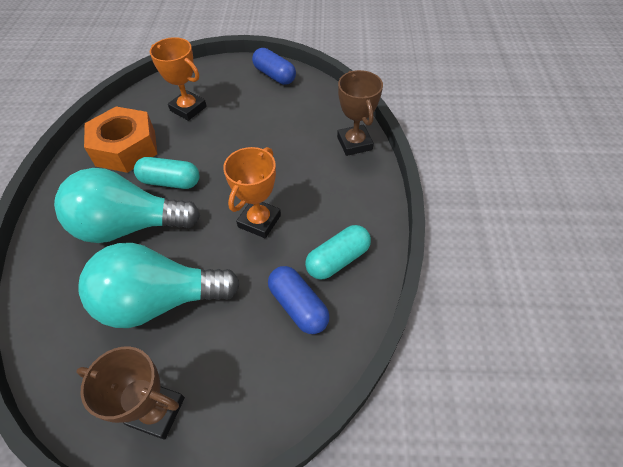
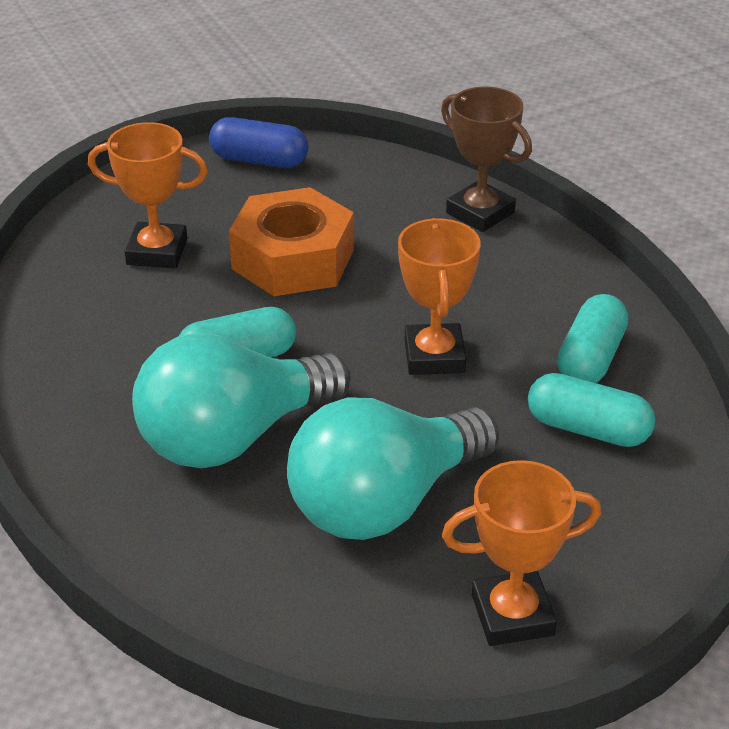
camera: 30 degrees left, 15 degrees down
brown trophy [76,346,185,440] -> orange trophy [442,460,601,646]
orange nut [84,107,157,173] -> orange nut moved to [229,187,354,296]
blue capsule [268,266,330,334] -> turquoise capsule [528,373,655,447]

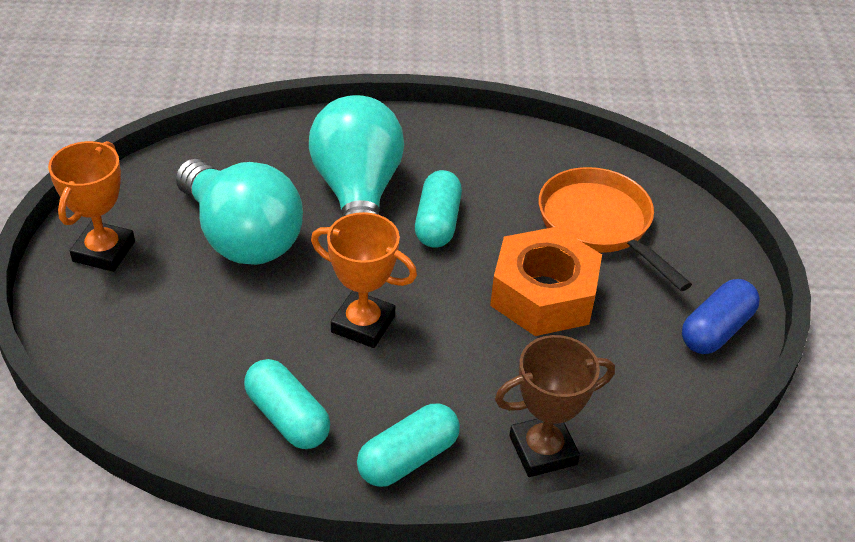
camera: 115 degrees right, 5 degrees up
orange trophy [88,122,208,268] -> orange pan [539,167,692,291]
turquoise light bulb [287,397,499,540] -> turquoise light bulb turned 150 degrees clockwise [175,159,303,265]
turquoise capsule [528,373,655,447] -> turquoise capsule moved to [357,404,460,487]

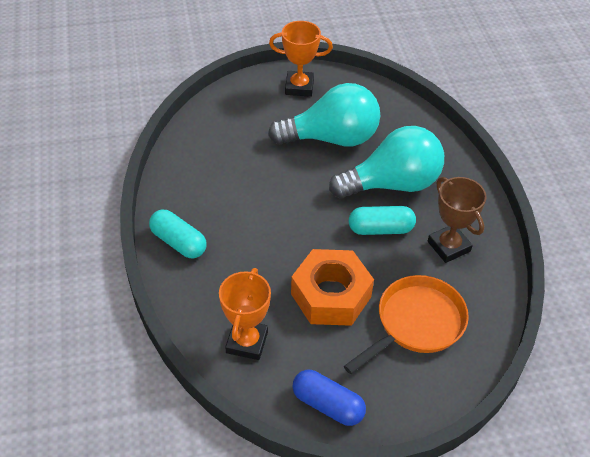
camera: 80 degrees right, 5 degrees up
turquoise light bulb [175,159,303,265] -> turquoise light bulb turned 135 degrees counterclockwise [268,83,380,146]
turquoise capsule [244,359,330,449] -> none
orange trophy [311,212,417,348] -> orange trophy moved to [219,268,271,360]
brown trophy [495,335,615,477] -> brown trophy moved to [428,177,487,263]

